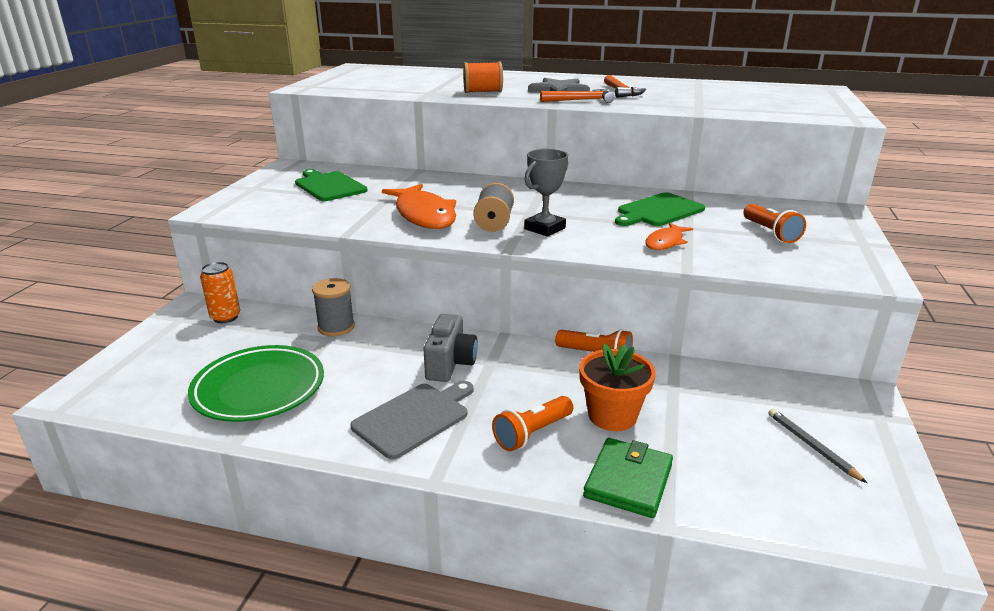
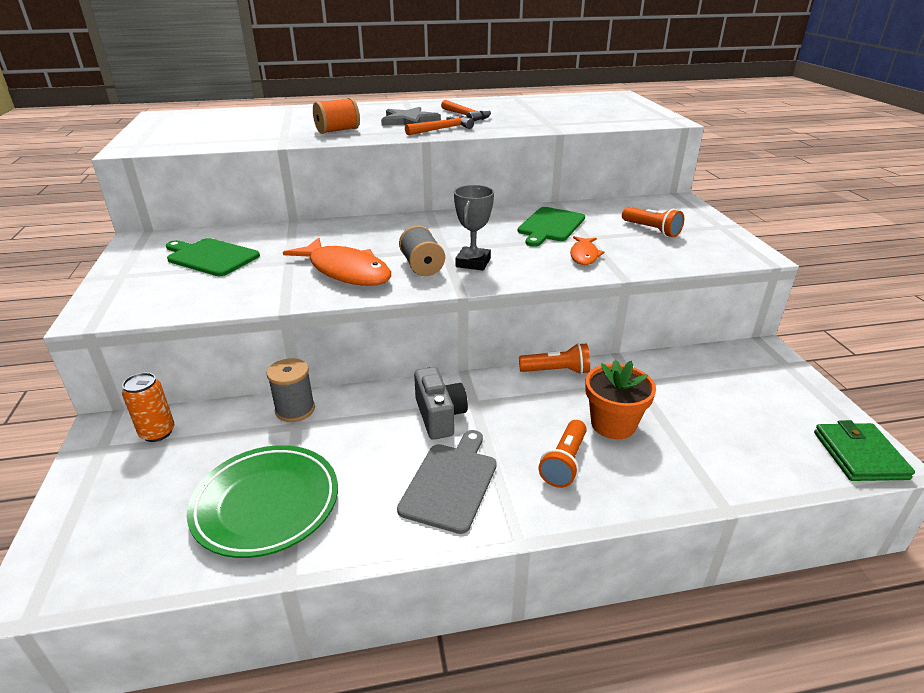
camera: 25 degrees left, 5 degrees up
green wallet [583,438,673,518] -> green wallet moved to [814,420,915,481]
grey pencil [769,409,867,483] -> none

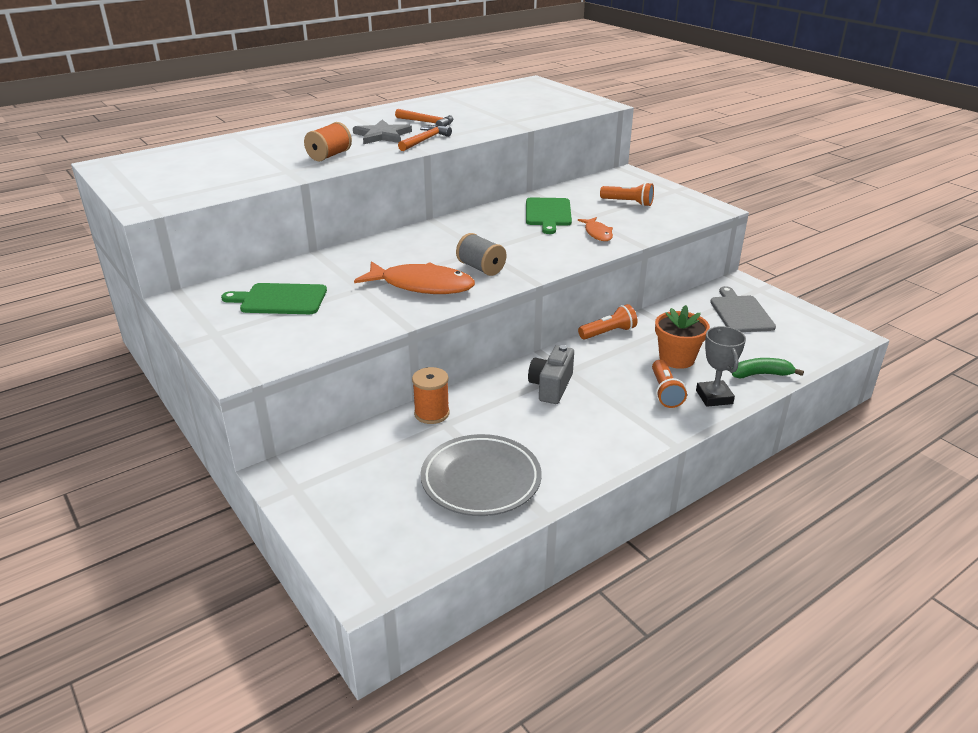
camera: 25 degrees left, 0 degrees up
orange can [122,373,175,442] -> none
green plate [187,445,338,558] -> grey plate [421,434,542,516]
grey spool [267,358,315,422] -> orange spool [412,367,450,424]
grey cutting board [397,430,497,534] -> grey cutting board moved to [710,286,776,332]
grey camera [414,367,468,440] -> grey camera turned 120 degrees counterclockwise [528,345,574,404]
grey trophy [454,185,494,271] -> grey trophy moved to [696,326,746,407]
green wallet [814,420,915,481] -> none
none -> green banana [732,358,804,378]

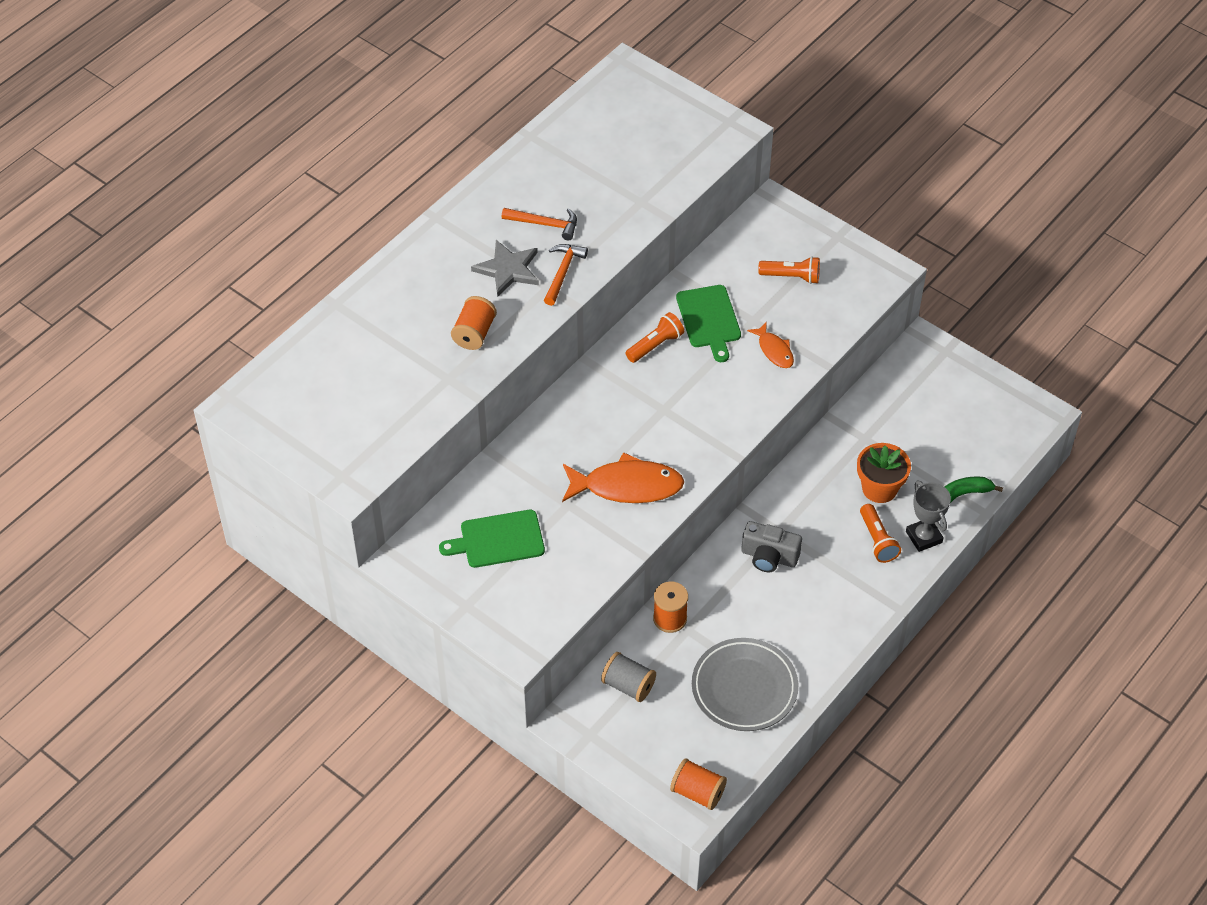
camera: 15 degrees left, 20 degrees up
grey spool [456,233,506,276] -> grey spool moved to [601,652,656,702]
grey camera [528,345,574,404] -> grey camera turned 75 degrees counterclockwise [741,521,802,572]
orange flashlight [578,304,638,340] -> orange flashlight moved to [625,312,684,363]
grey cutting board [710,286,776,332] -> none
none -> orange spool [670,758,727,810]

